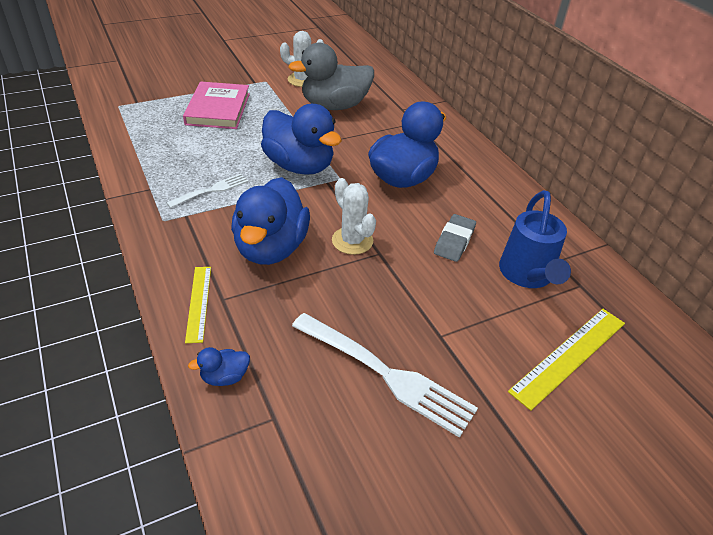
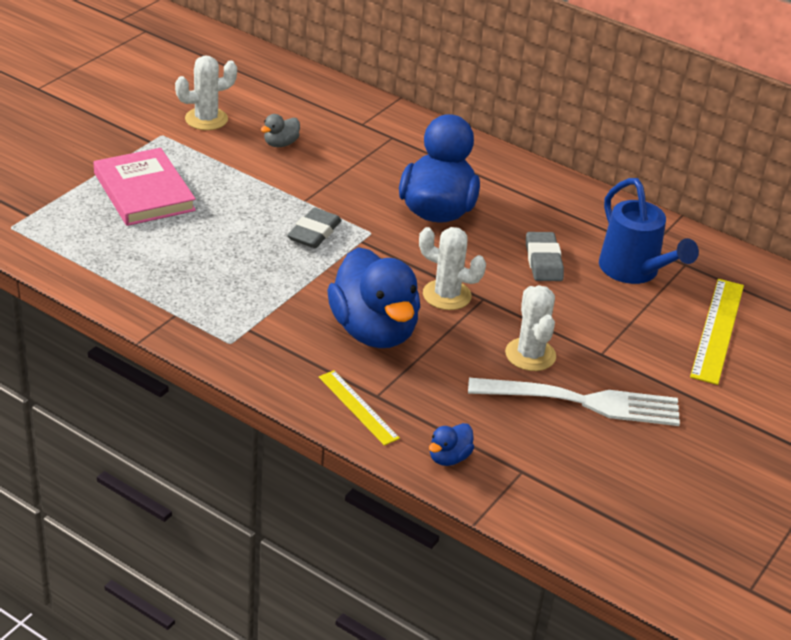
camera: 30 degrees left, 5 degrees down
white fork [167,173,248,208] -> none
blue duck [261,104,342,175] -> grey eraser [287,208,342,248]
grey duck [288,43,374,110] -> grey duck [261,114,300,147], size x0.42
none -> white cactus [505,285,556,371]

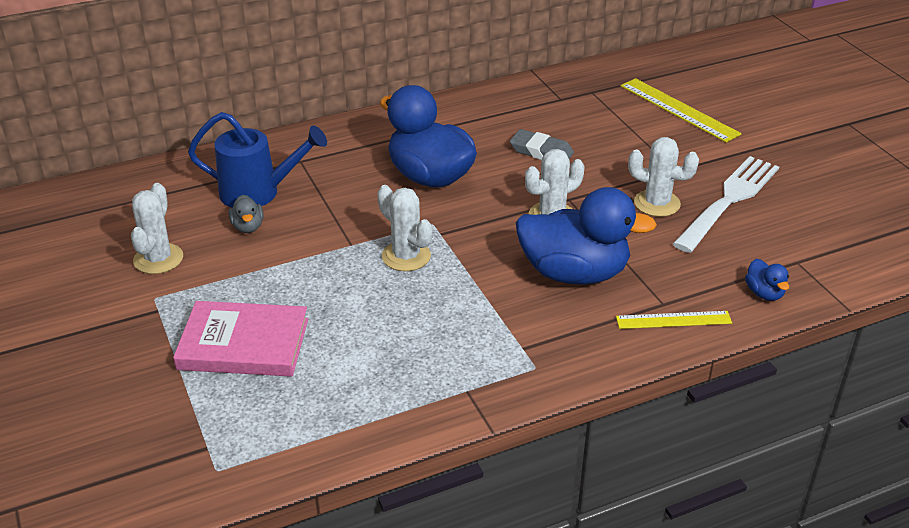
camera: 55 degrees left, 0 degrees up
grey eraser [287,208,342,248] -> white cactus [377,185,433,271]
blue watering can [599,178,699,284] -> blue watering can moved to [188,112,327,208]

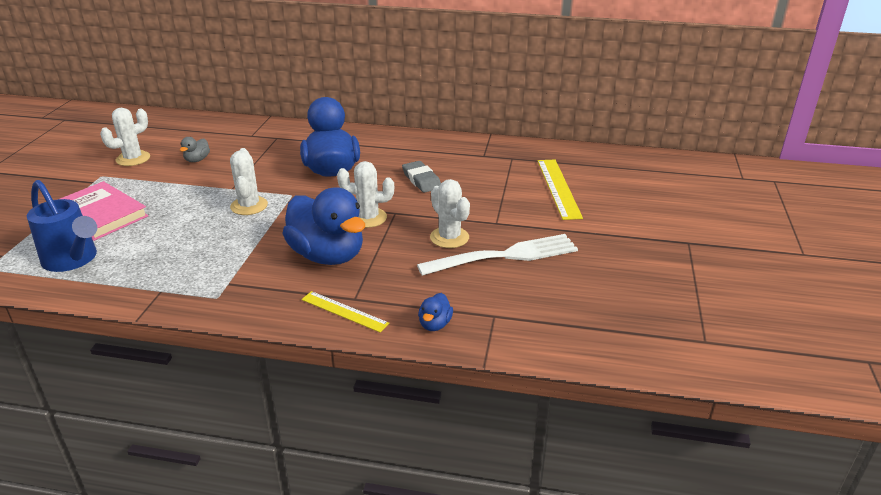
camera: 35 degrees right, 5 degrees down
blue watering can [188,112,327,208] -> blue watering can moved to [27,180,97,272]

